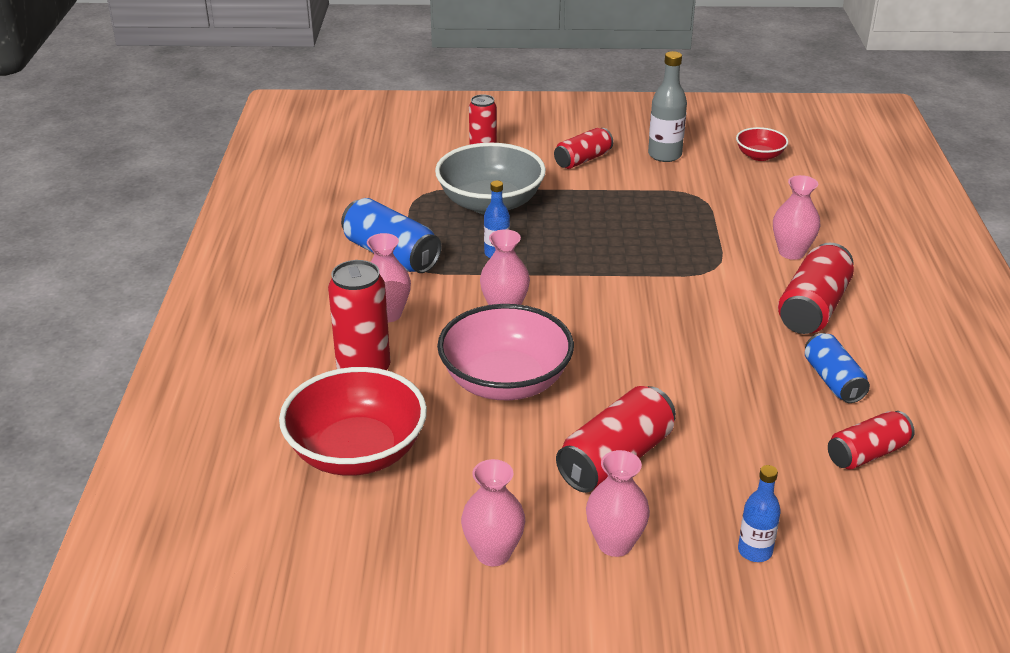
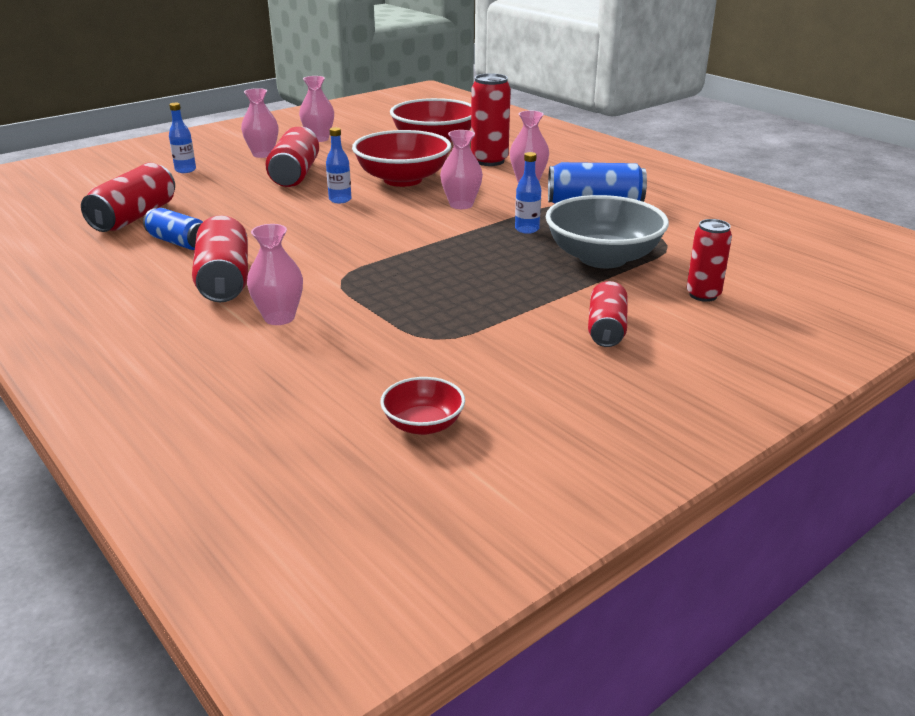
camera: 140 degrees right, 5 degrees down
pink bowl [437,304,574,401] -> red bowl [352,130,451,187]
grey bottle [648,51,687,162] -> none
red can [828,411,915,470] -> red can [81,163,175,232], size x1.52
none -> blue bottle [326,127,351,203]

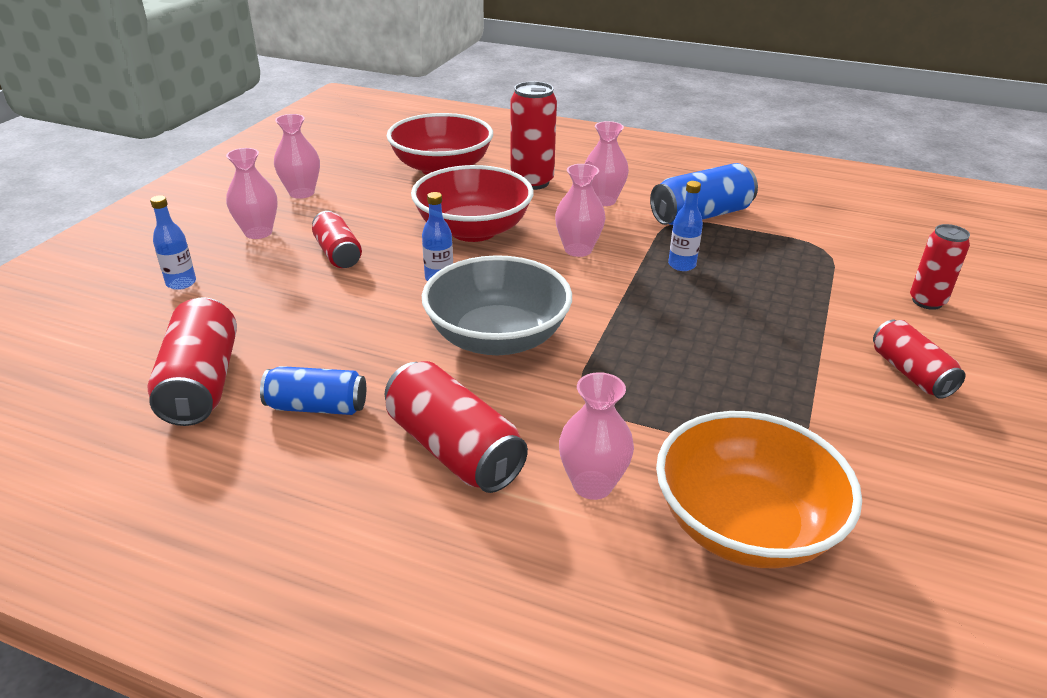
camera: 30 degrees left, 5 degrees up
red can [265,127,319,187] -> red can [312,211,362,268], size x0.66
red bowl [380,377,465,435] -> none
grey bowl [546,195,669,268] -> grey bowl moved to [422,255,572,355]
none -> orange bowl [656,411,862,569]

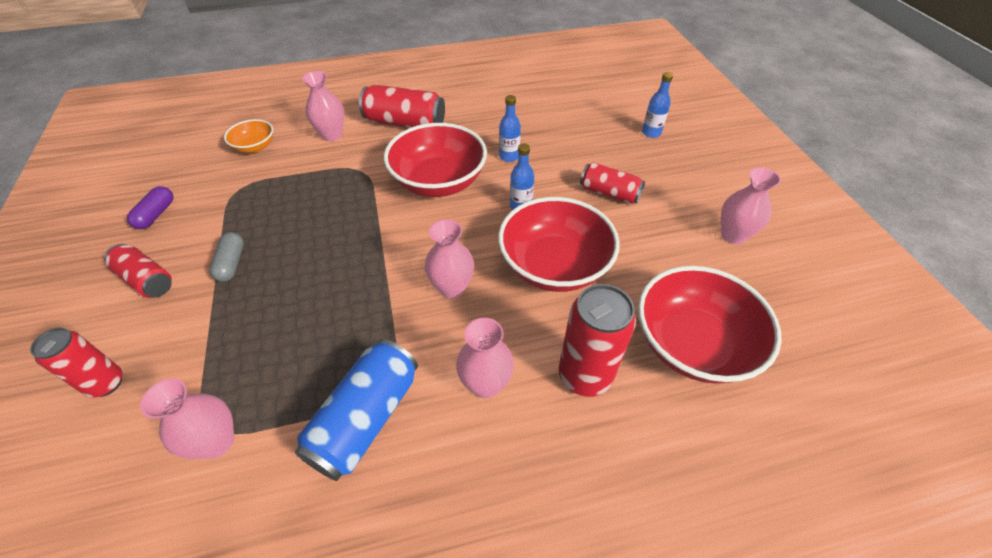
camera: 145 degrees right, 15 degrees up
red can [148,297,237,426] -> none
pink vase [226,148,278,239] -> pink vase moved to [140,378,234,459]
blue can [260,366,366,415] -> none
grey bowl [422,255,572,355] -> red bowl [384,123,487,197]
orange bowl [656,411,862,569] -> orange bowl [224,119,273,153], size x0.50
blue bottle [668,181,703,271] -> blue bottle moved to [499,95,521,162]
none -> purple capsule [127,186,174,229]
none -> grey capsule [209,232,244,282]

